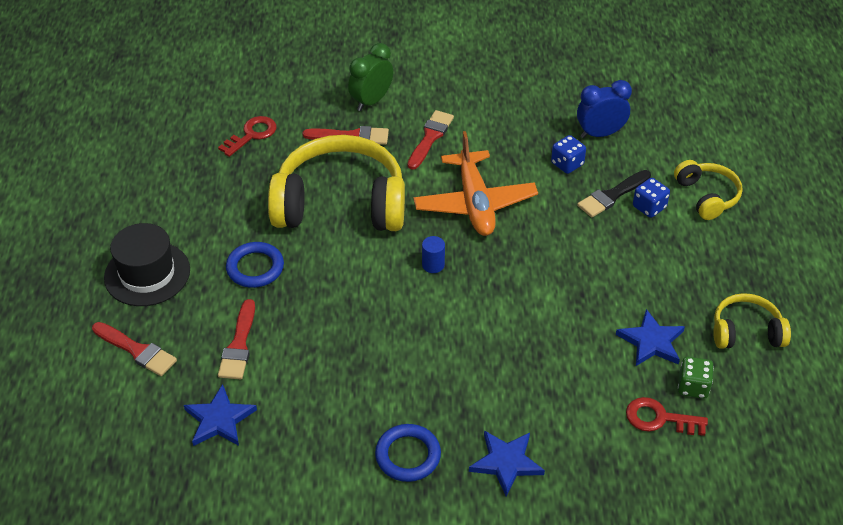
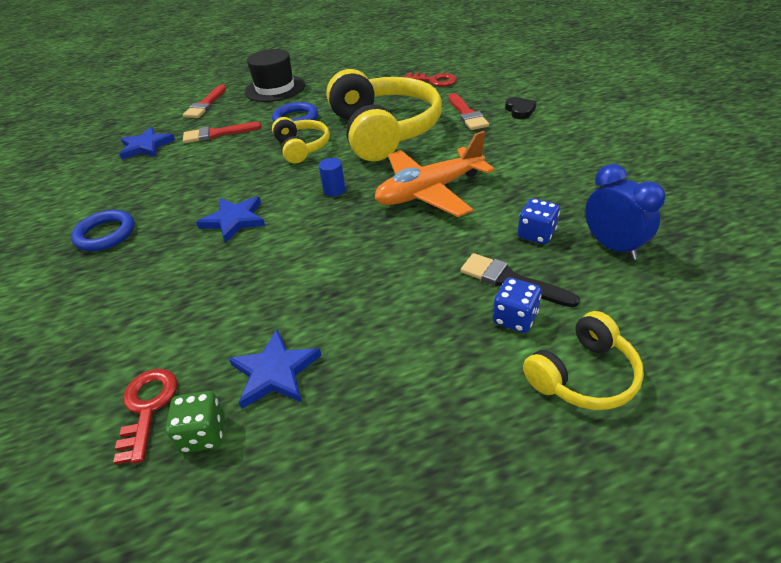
camera: 75 degrees right, 5 degrees down
green clock [348,43,393,111] -> black heart [505,97,537,119]
red brush [408,110,454,170] -> none
blue star [469,430,545,497] -> blue star moved to [196,196,265,243]
yellow headphones [713,293,791,349] -> yellow headphones moved to [272,117,330,164]

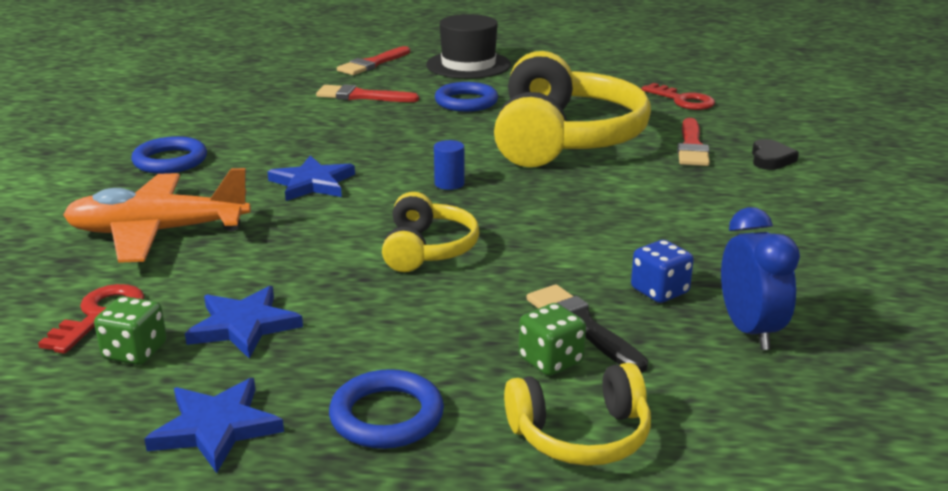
camera: 20 degrees right, 15 degrees down
blue star [119,127,175,160] -> blue star moved to [144,378,284,473]
yellow headphones [272,117,330,164] -> yellow headphones moved to [382,192,480,272]
orange plane [375,131,495,217] -> orange plane moved to [63,168,251,263]
blue dice [493,277,542,333] -> green dice [519,303,586,376]
none -> blue ring [329,369,444,449]

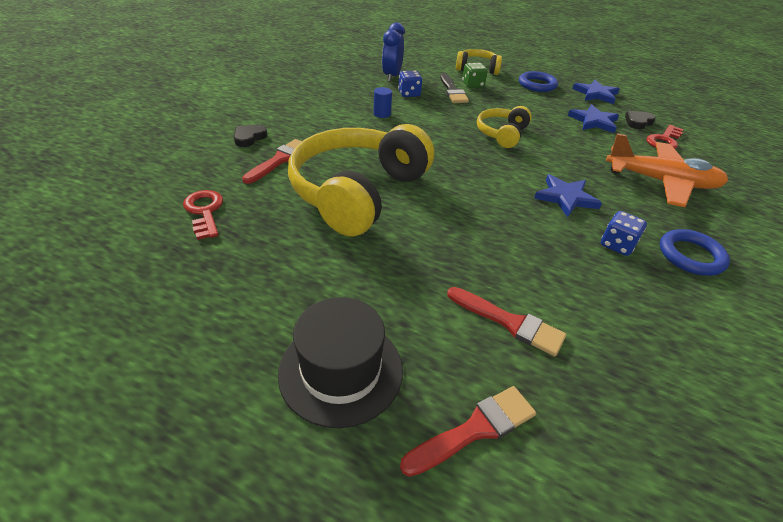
camera: 160 degrees left, 15 degrees up
green dice [94,296,167,365] -> black heart [625,111,656,129]
blue cylinder [434,140,465,190] -> blue cylinder moved to [374,87,392,118]
blue ring [435,82,498,112] -> none
none -> blue dice [601,211,647,256]

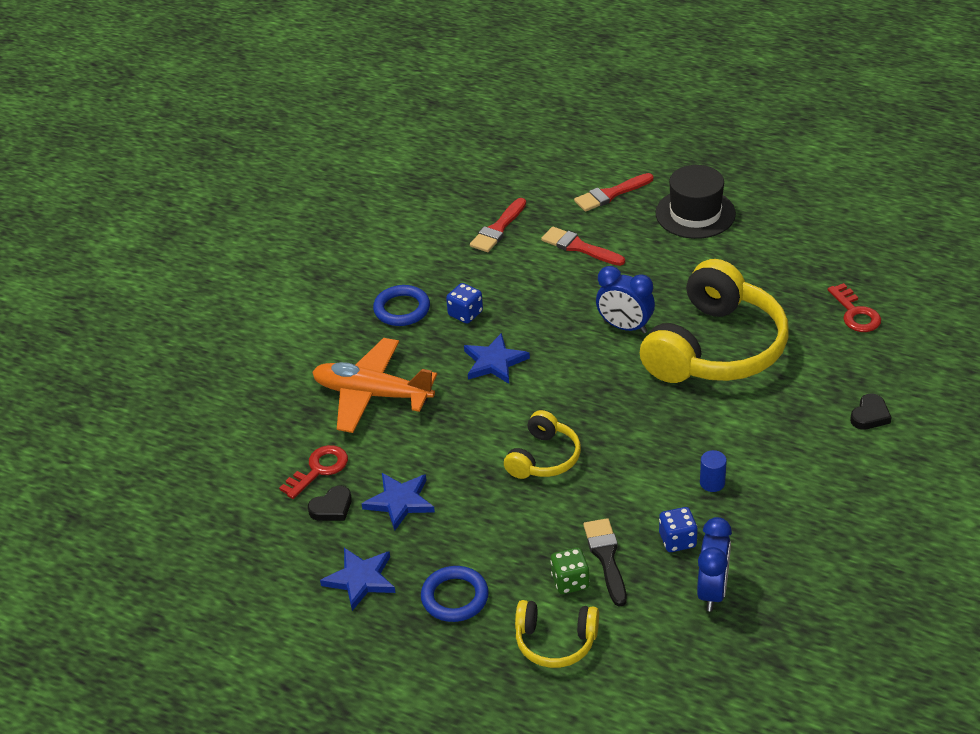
camera: 175 degrees left, 0 degrees up
red brush [242,139,302,184] -> red brush moved to [470,198,526,252]
none -> blue clock [596,266,655,334]

